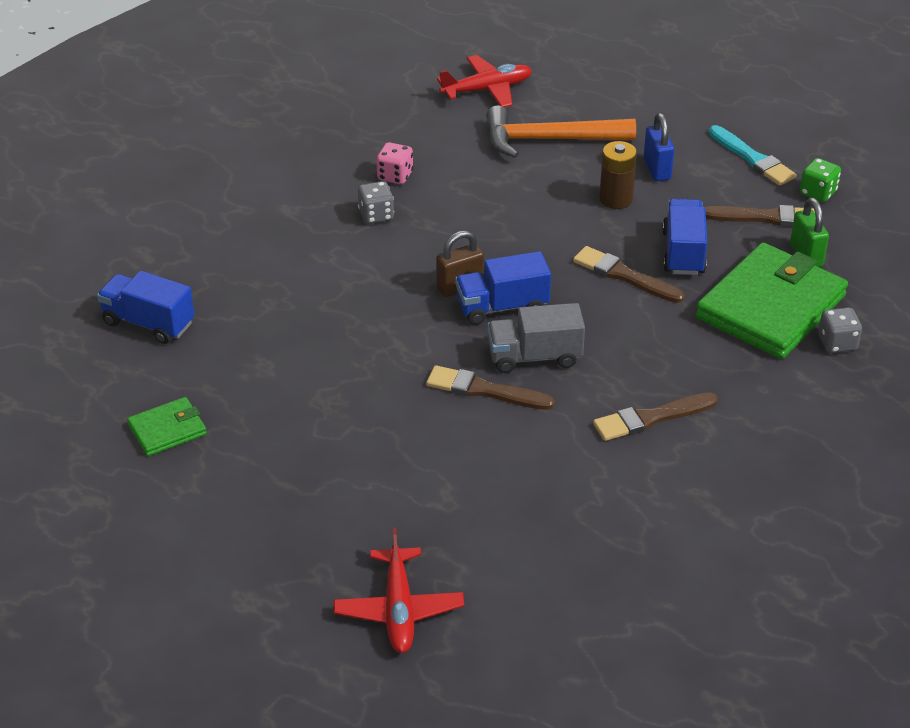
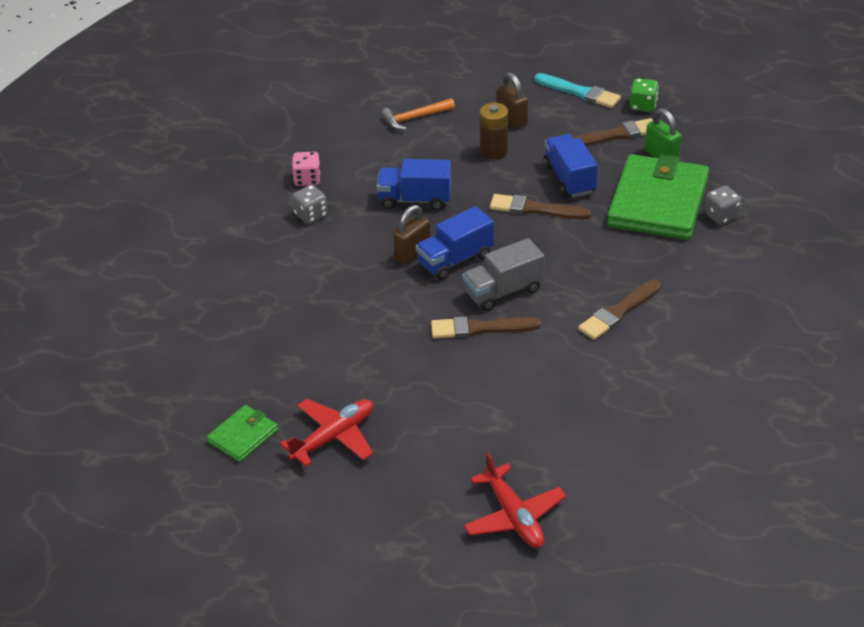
camera: 20 degrees left, 0 degrees up
blue truck [97,271,194,344] -> blue truck moved to [377,159,452,210]
red plane [437,55,532,107] -> red plane moved to [280,399,374,467]
orange hammer [486,105,636,158] -> orange hammer [381,98,455,130], size x0.58
blue padlock [644,113,674,181] -> brown padlock [497,72,528,129]

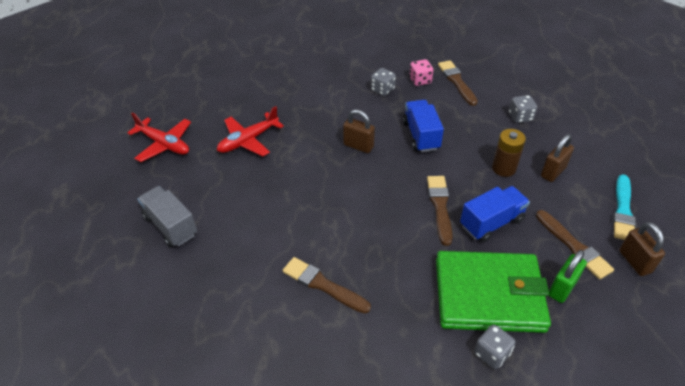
camera: 75 degrees right, 5 degrees up
green wallet [207,405,278,462] -> none
orange hammer [381,98,455,130] -> grey dice [509,95,537,123]
blue truck [416,206,494,280] -> none
brown brush [431,316,541,338] -> brown brush moved to [438,60,478,106]
grey truck [462,238,545,311] -> grey truck moved to [137,186,197,247]
red plane [464,452,566,548] -> red plane moved to [217,106,284,156]
green dice [630,78,659,112] -> brown padlock [619,222,665,276]

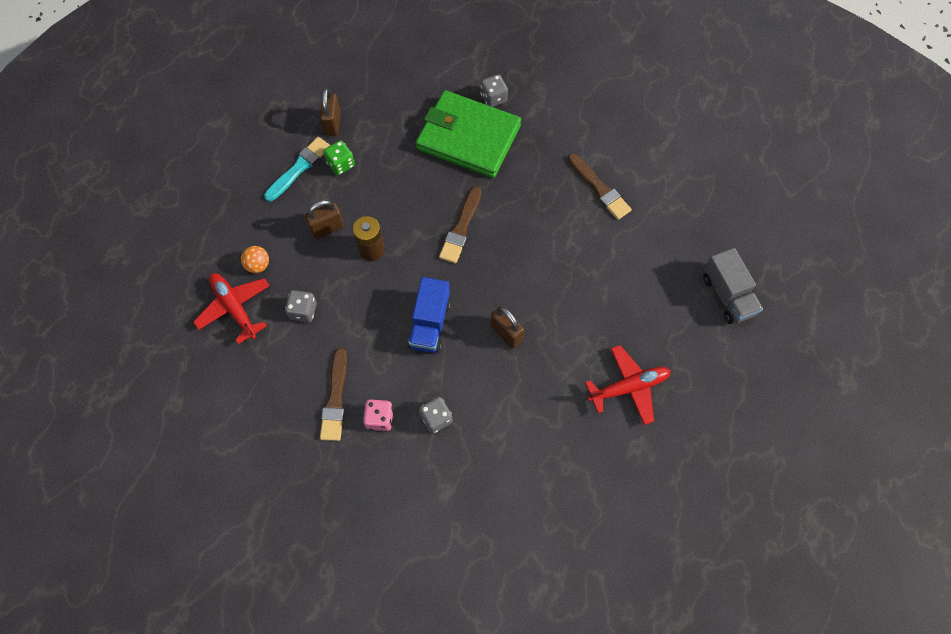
camera: 160 degrees left, 20 degrees up
red plane [127,113,191,162] -> red plane moved to [193,273,270,344]
blue truck [460,186,530,242] -> none
brown brush [536,210,614,279] -> none
green padlock [549,250,587,303] -> none
none -> orange ball [241,246,269,273]
none -> green dice [323,140,355,175]

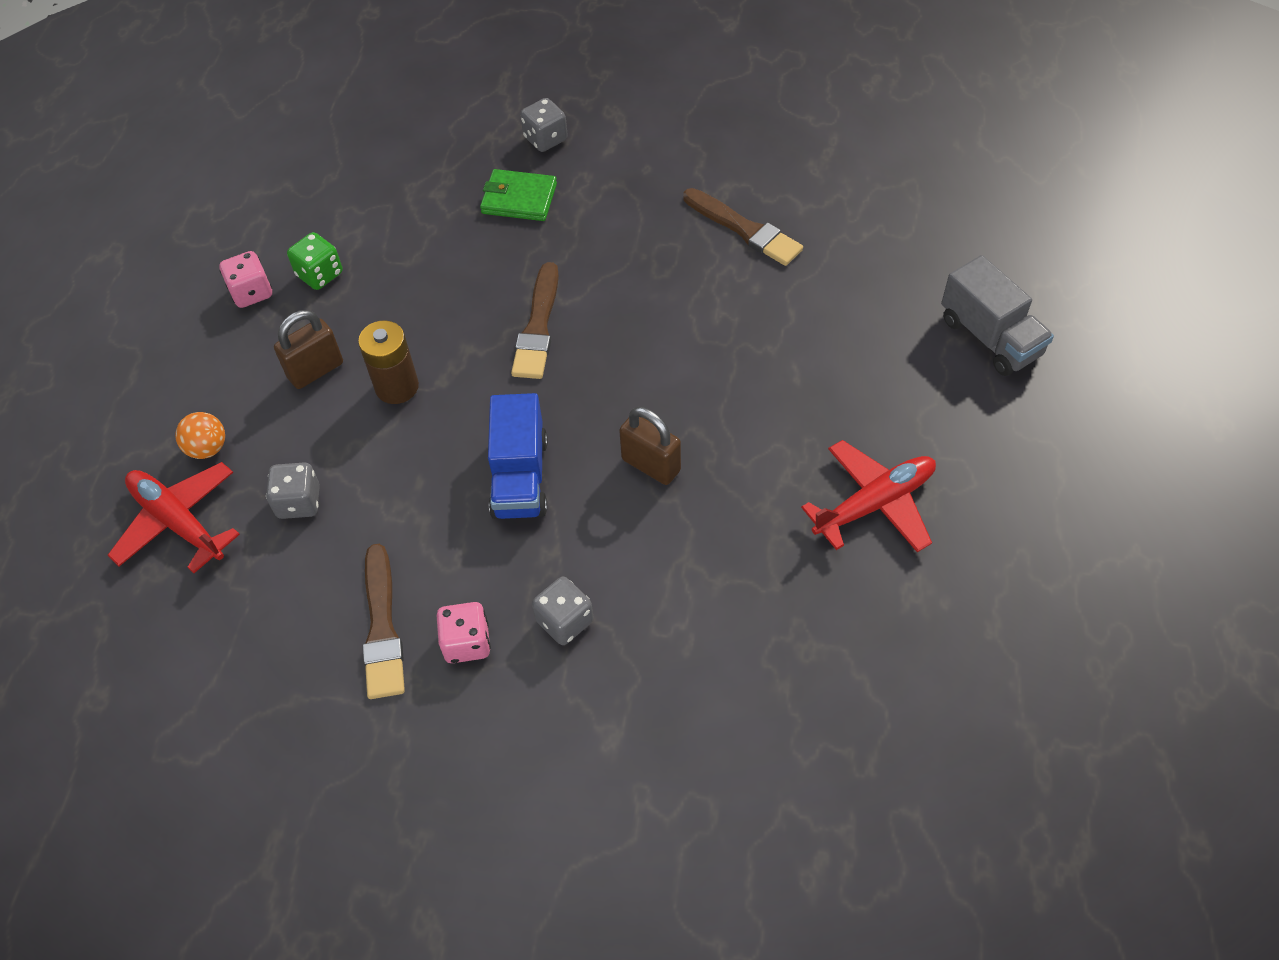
camera: 10 degrees left, 10 degrees down
turquoise brush [264,137,330,201] -> pink dice [219,251,272,308]
brown padlock [320,88,341,136] -> none
green wallet [416,90,521,178] -> green wallet [480,169,557,221], size x0.48

